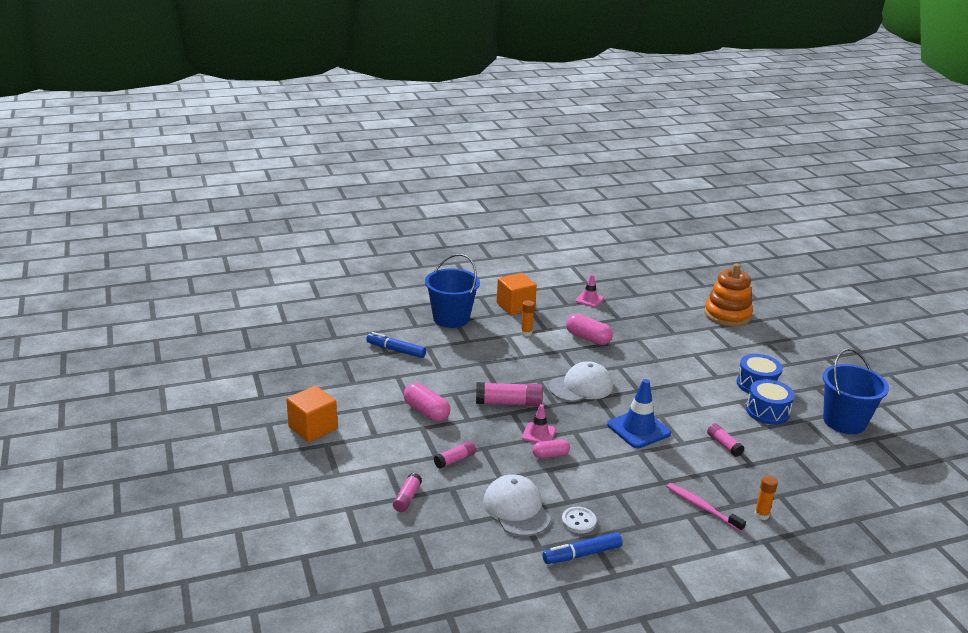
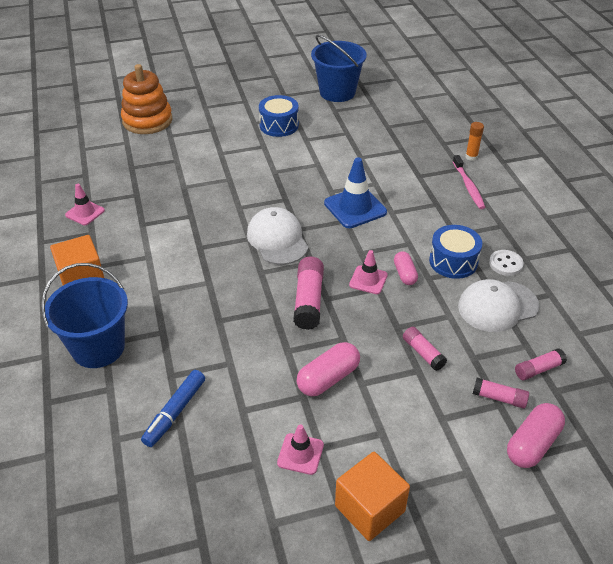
camera: 85 degrees left, 15 degrees up
orange glue stick [521,300,535,336] -> none
blue marker [543,532,623,564] -> none
pink capsule [566,314,613,345] -> pink capsule moved to [507,403,565,468]
pink toothbrush [667,483,746,532] -> pink toothbrush turned 60 degrees counterclockwise [453,155,485,209]
pink glue stick [707,423,744,457] -> pink glue stick moved to [515,348,567,380]
blue drum [746,379,794,424] -> blue drum moved to [429,225,482,279]
none -> pink traffic cone [277,424,324,475]

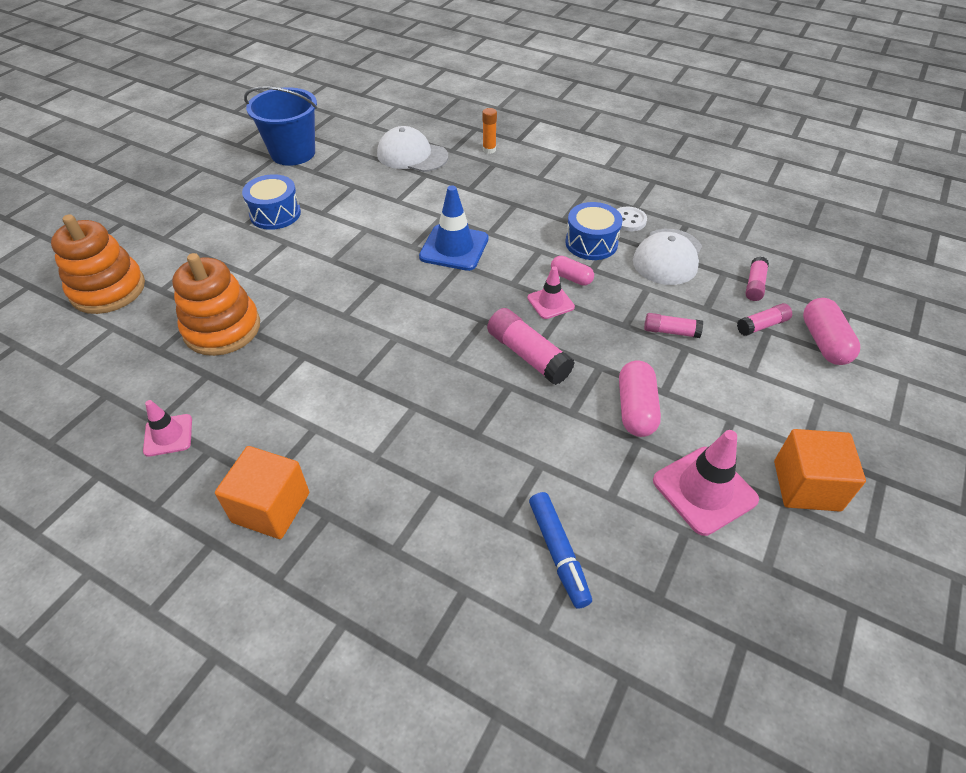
camera: 45 degrees left, 5 degrees up
blue bucket [41,263,128,368] -> none
white cap [247,207,309,265] -> white cap moved to [377,126,448,172]
pink traffic cone [277,424,324,475] -> pink traffic cone [653,430,759,536], size x1.68
pink toothbrush [453,155,485,209] -> none
none -> orange stacking toy [172,253,260,356]

